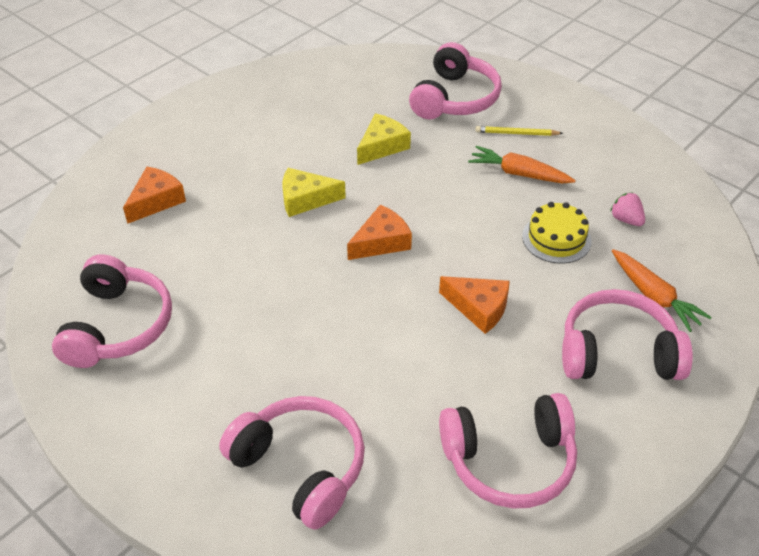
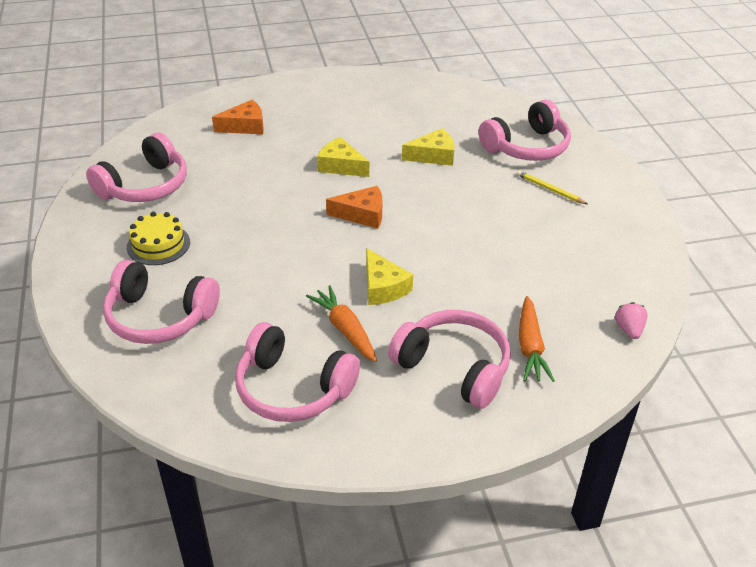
camera: 35 degrees right, 5 degrees down
pink headphones [219,396,365,530] -> pink headphones turned 120 degrees clockwise [103,260,220,344]
orange cheese [439,276,510,334] -> yellow cheese [366,248,413,305]
orange carrot [468,146,576,183] -> orange carrot moved to [306,285,377,362]
yellow cake [522,202,592,263] -> yellow cake moved to [127,212,190,265]
pink strawberry [610,192,645,226] -> pink strawberry moved to [615,302,648,339]

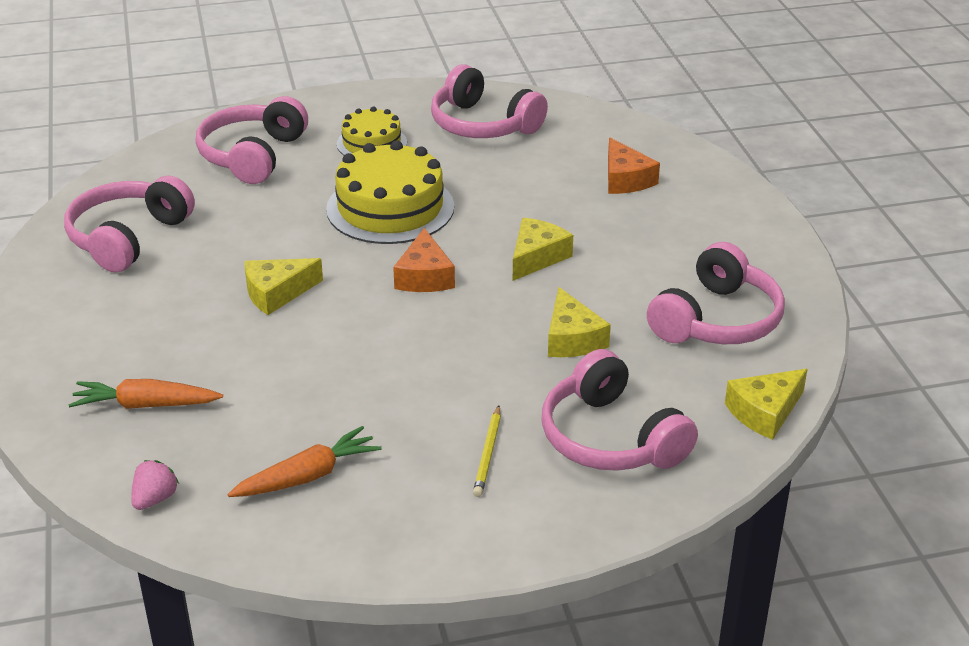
camera: 90 degrees right, 5 degrees down
orange carrot [306,285,377,362] -> orange carrot moved to [228,426,381,497]
pink headphones [388,310,511,409] -> pink headphones moved to [647,242,785,344]
yellow pencil [517,170,588,204] -> yellow pencil turned 150 degrees clockwise [473,406,501,497]
pink strawberry [615,302,648,339] -> pink strawberry turned 60 degrees counterclockwise [131,460,179,510]
none -> yellow cake [326,140,454,244]
none -> yellow cheese [725,369,808,440]

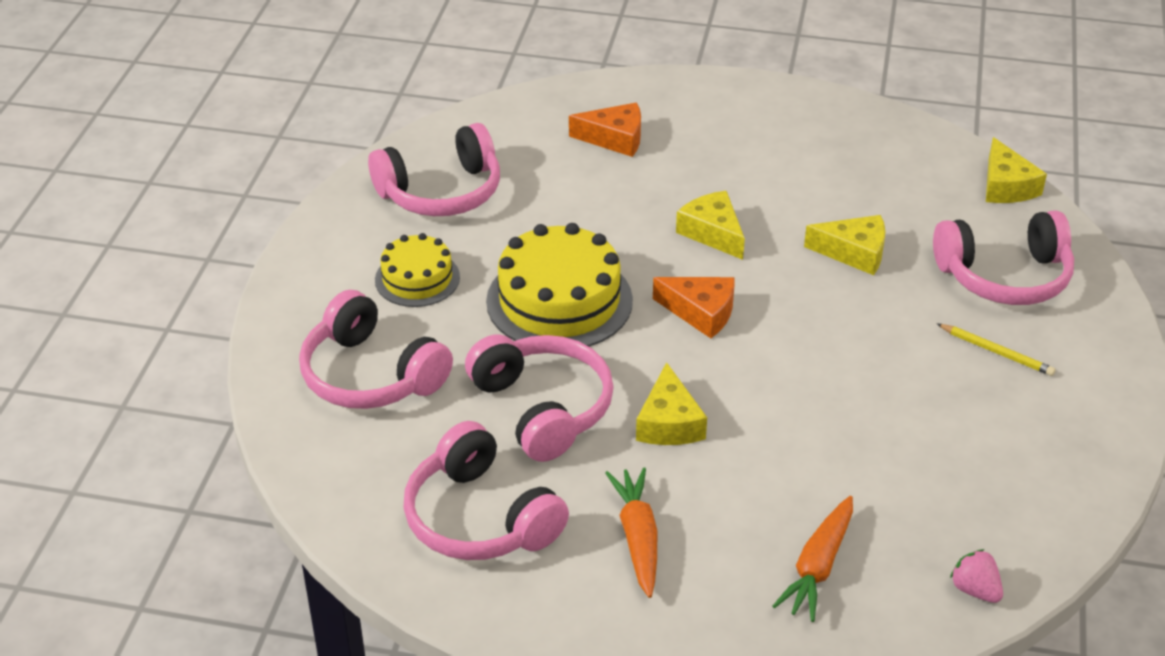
camera: 65 degrees left, 5 degrees up
orange carrot [228,426,381,497] -> orange carrot moved to [606,468,657,598]
pink headphones [647,242,785,344] -> pink headphones moved to [465,334,614,462]

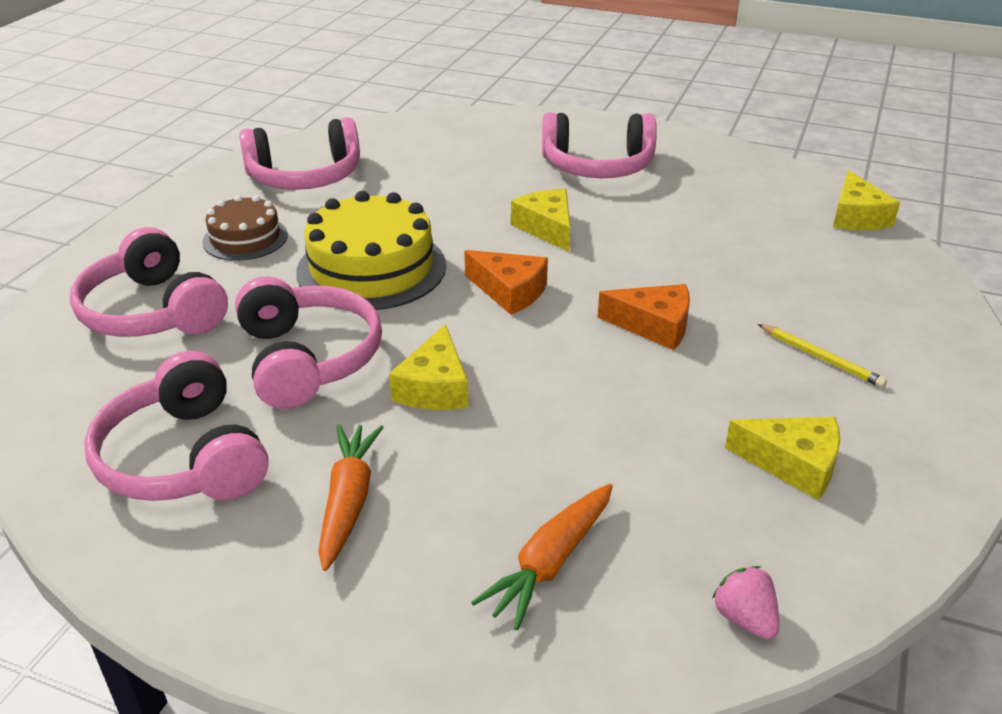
camera: 10 degrees right, 5 degrees down
yellow cake [375,233,460,307] -> brown cake [202,195,288,261]
orange cheese [569,103,641,157] -> orange cheese moved to [598,284,690,350]
yellow cheese [804,215,885,275] -> yellow cheese moved to [725,417,840,500]
pink headphones [933,211,1074,305] -> pink headphones moved to [542,113,657,178]

